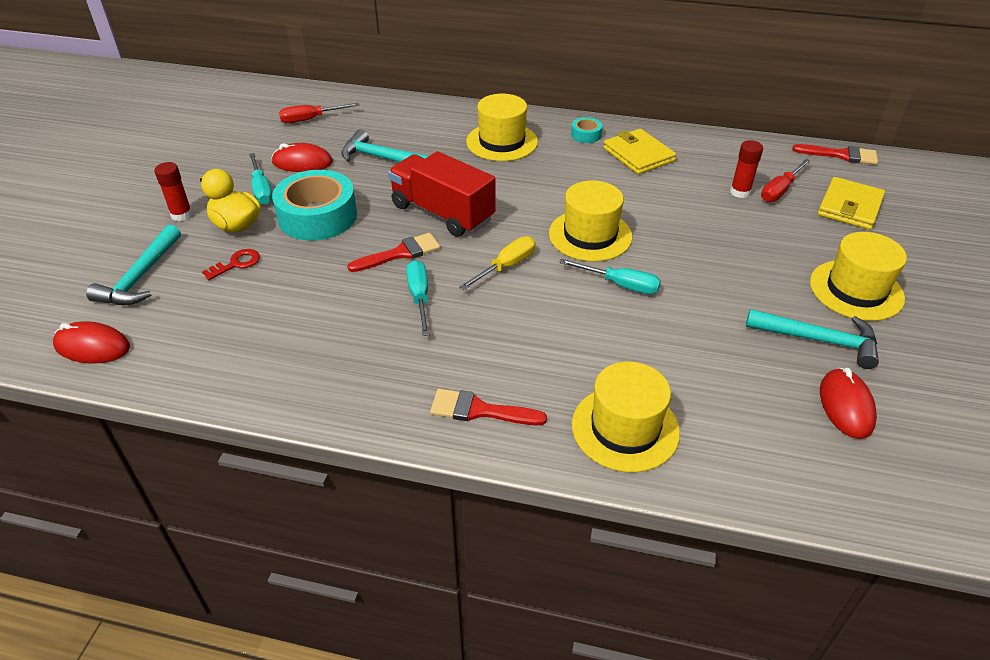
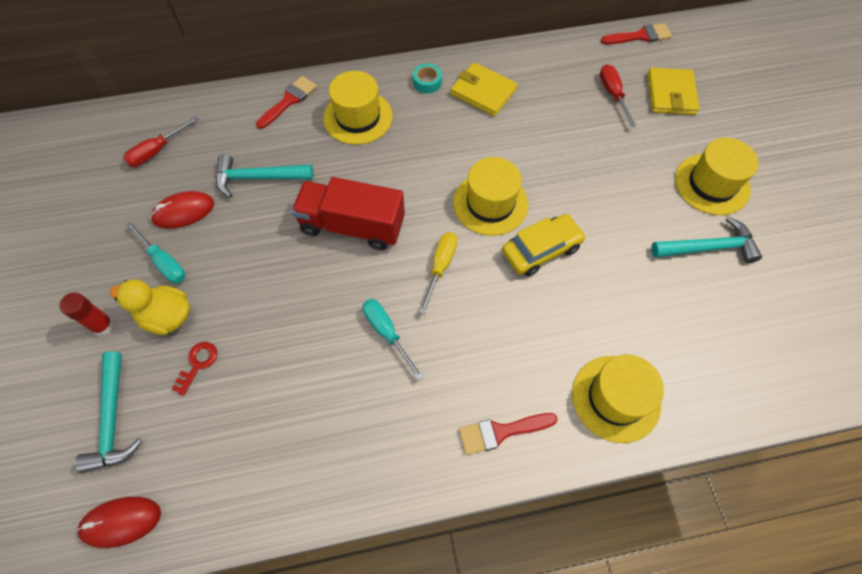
camera: 25 degrees left, 20 degrees up
turquoise tape [272,170,357,241] -> none
red brush [347,233,440,272] -> red brush moved to [256,76,317,129]
turquoise screwdriver [559,259,661,294] -> yellow car [502,214,586,277]
red glue stick [730,140,763,198] -> none
red screwdriver [761,159,811,202] -> red screwdriver turned 150 degrees clockwise [600,64,636,127]
red mouse [820,368,877,439] -> none

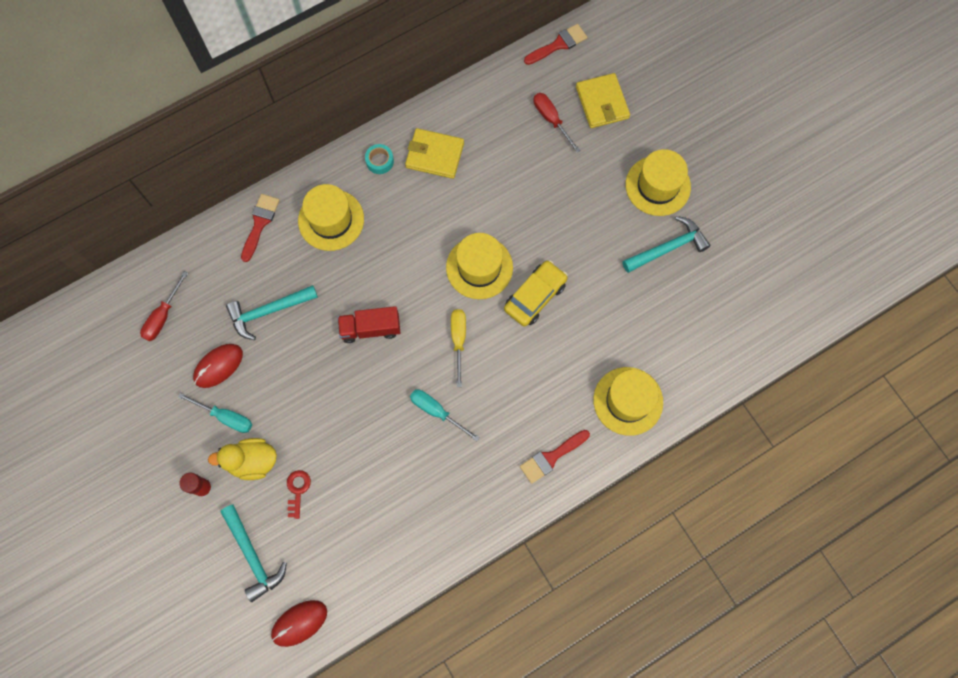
camera: 20 degrees left, 10 degrees up
red truck [291,177,405,250] -> red truck [338,306,400,343], size x0.66

